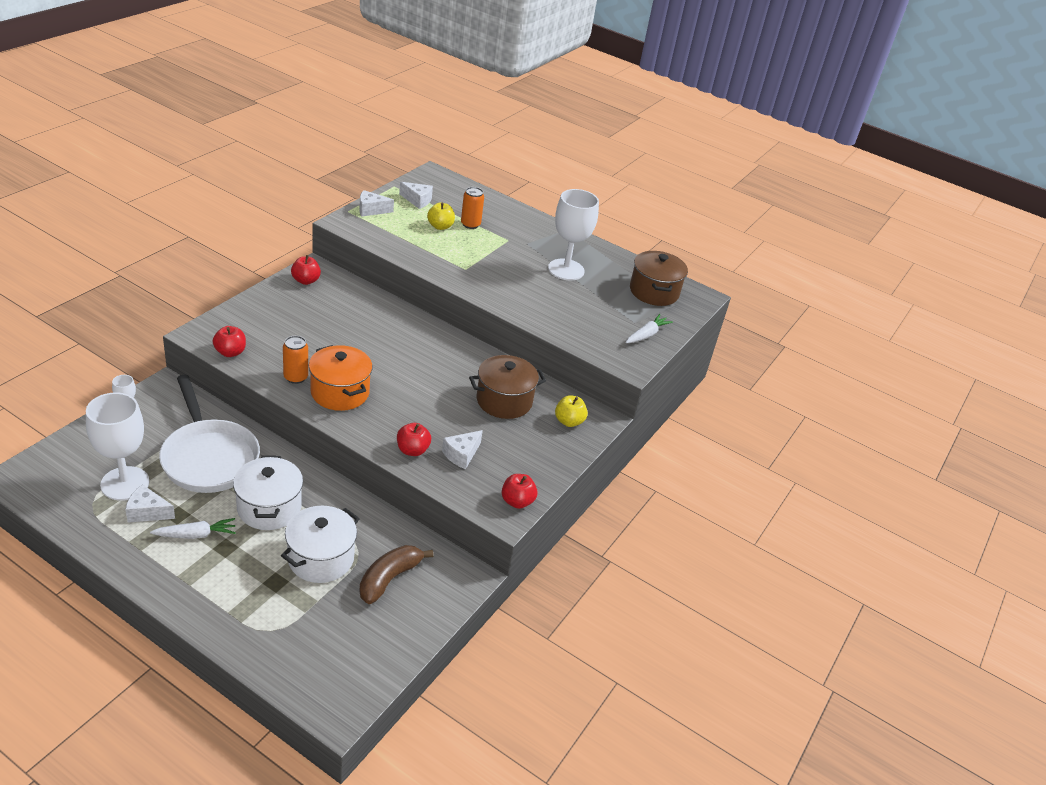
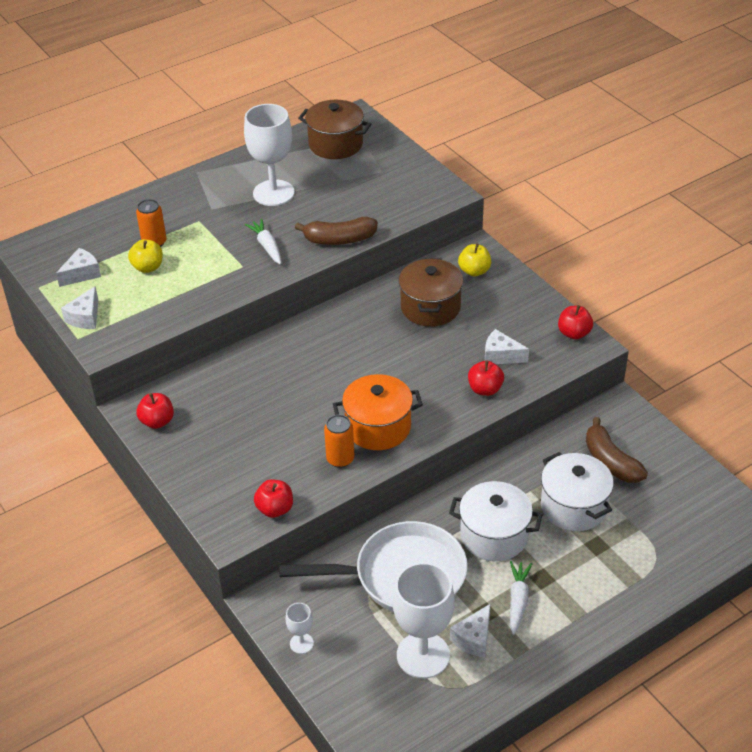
camera: 60 degrees left, 5 degrees up
white cheese [442,430,483,469] -> white cheese turned 135 degrees clockwise [485,329,529,364]
white carrot [625,314,673,343] -> white carrot moved to [245,219,281,264]
none -> brown banana [295,217,378,245]

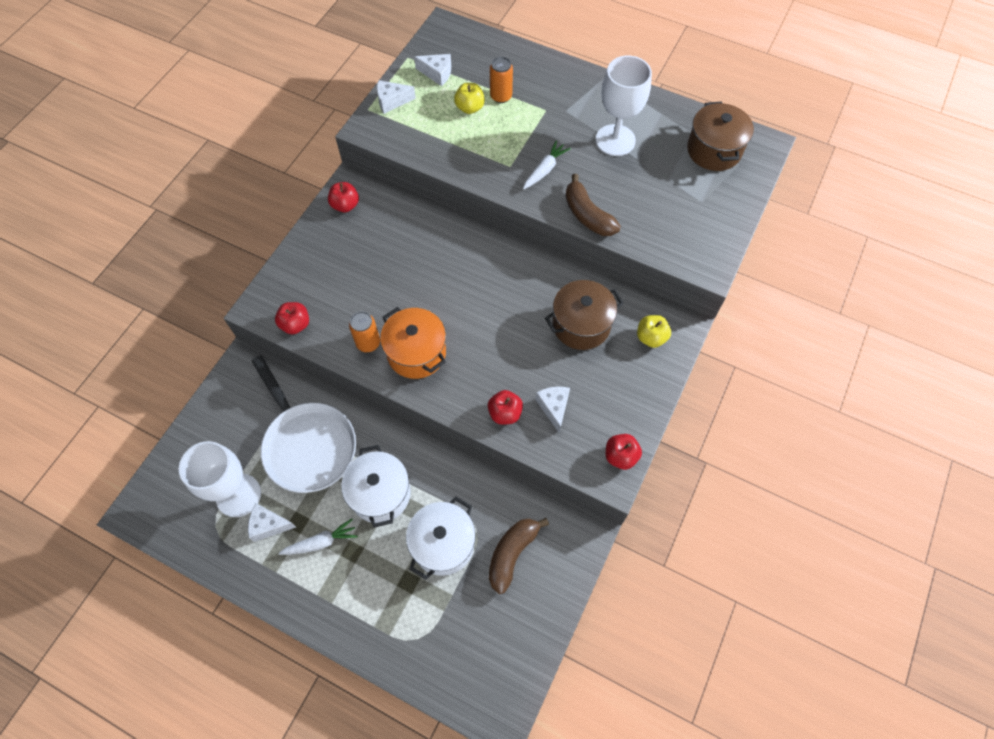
camera: 60 degrees right, 20 degrees up
white goblet [286,603,314,654] -> none

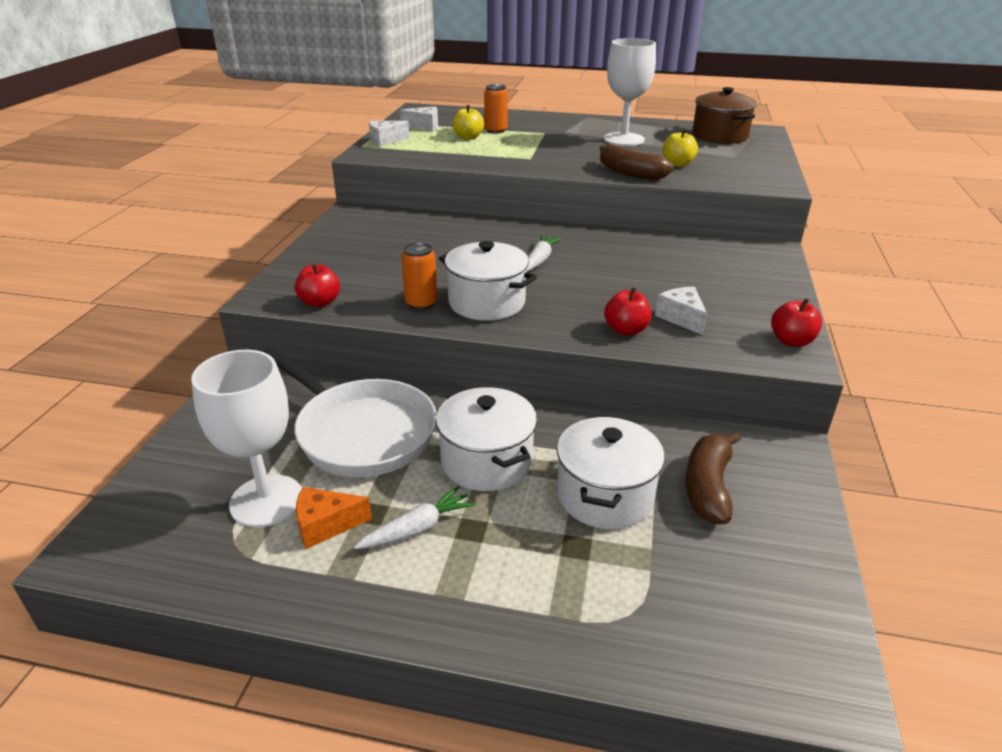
camera: 15 degrees left, 30 degrees down
white cheese [248,503,296,542] -> orange cheese [296,487,372,549]
red apple [328,182,359,212] -> none
orange pot [380,307,446,379] -> white pot [439,241,537,321]
white carrot [523,140,571,189] -> white carrot moved to [526,235,562,272]
brown pot [545,280,624,350] -> none
yellow apple [637,315,671,348] -> yellow apple moved to [662,128,698,167]

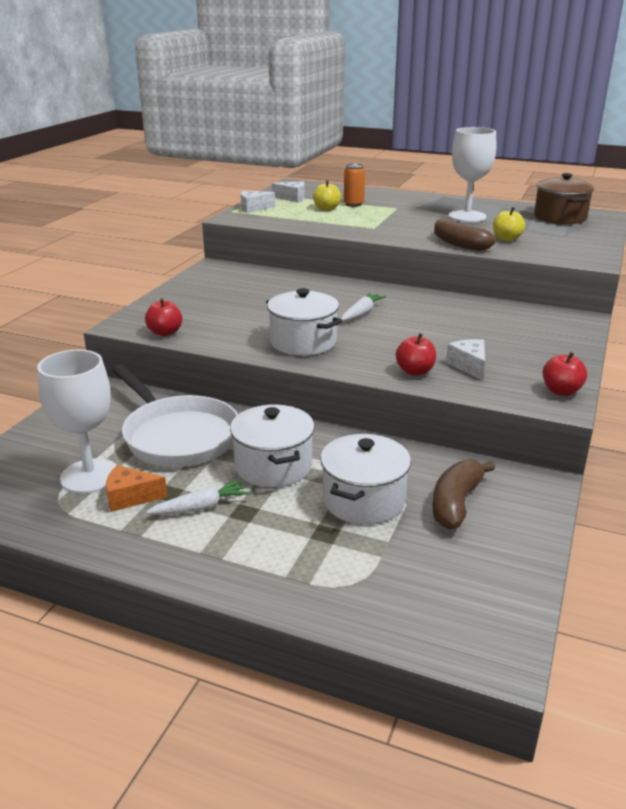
camera: 10 degrees right, 5 degrees down
orange can [401,242,437,310] -> none

